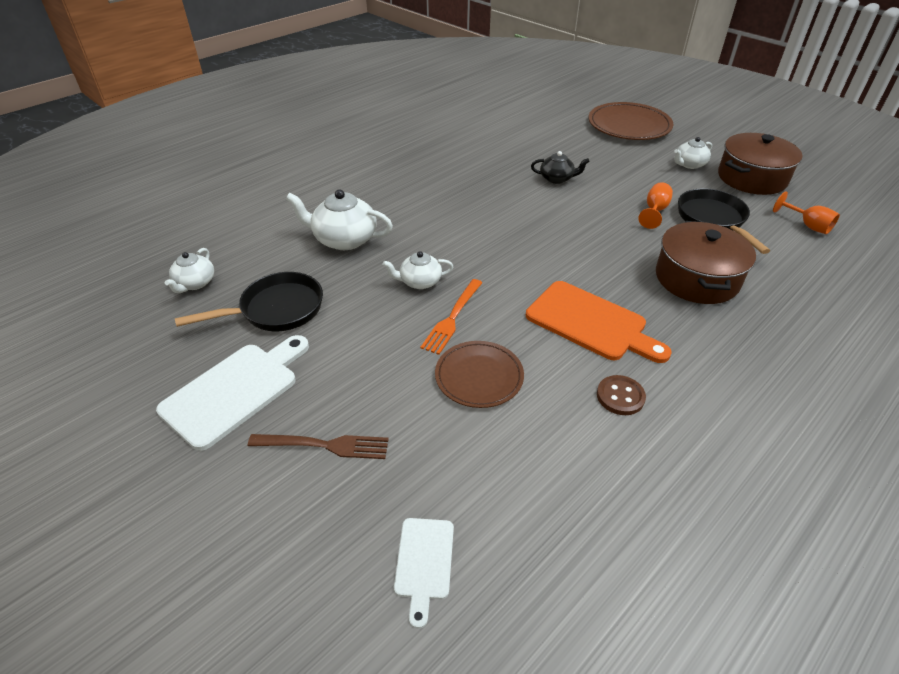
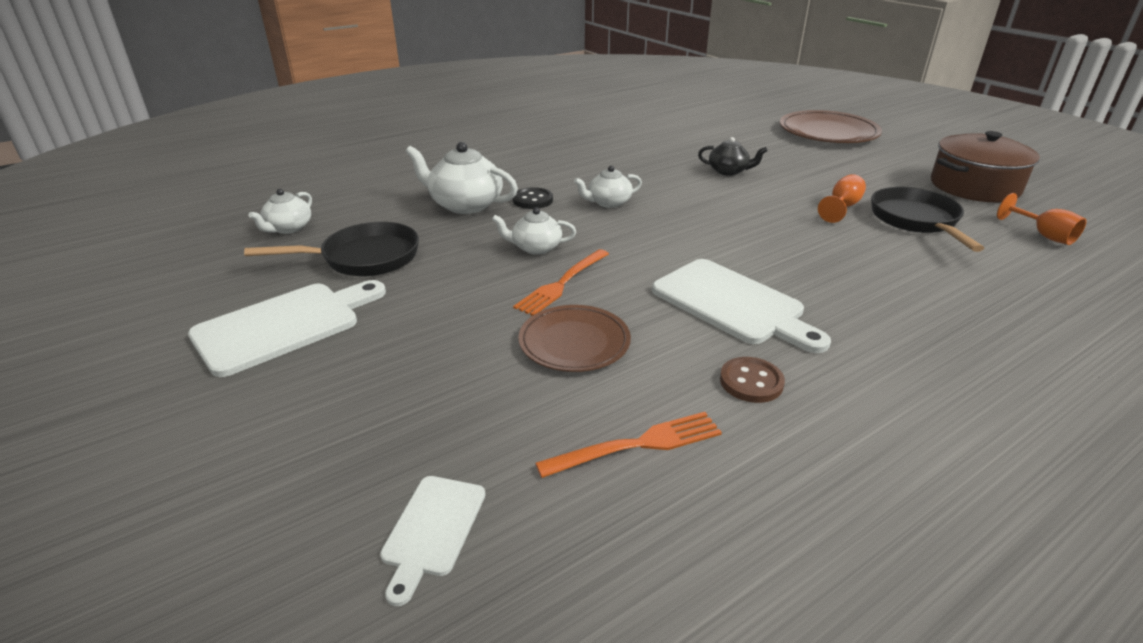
camera: 10 degrees right, 10 degrees down
brown fork [248,434,389,459] -> none
orange cutting board [526,281,672,363] -> white cutting board [652,259,831,353]
brown pot [656,221,756,304] -> none
white teapot [674,137,712,169] -> white teapot moved to [574,166,642,208]
none -> black button [513,187,553,209]
none -> orange fork [535,412,722,478]

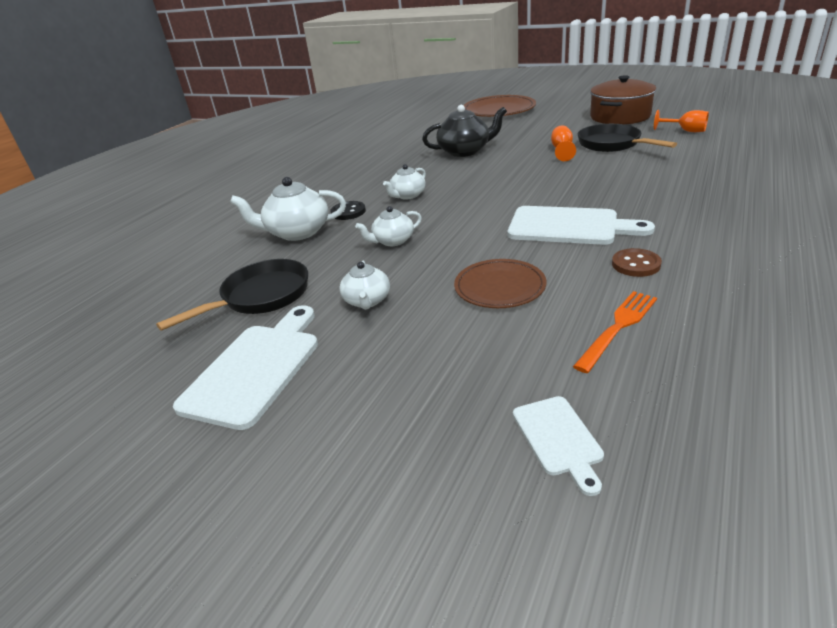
camera: 25 degrees left, 0 degrees up
white teapot [248,189,312,234] -> white teapot moved to [340,261,390,310]
orange fork [513,249,609,316] -> none
black teapot [698,137,768,176] -> black teapot [422,105,507,157], size x1.66

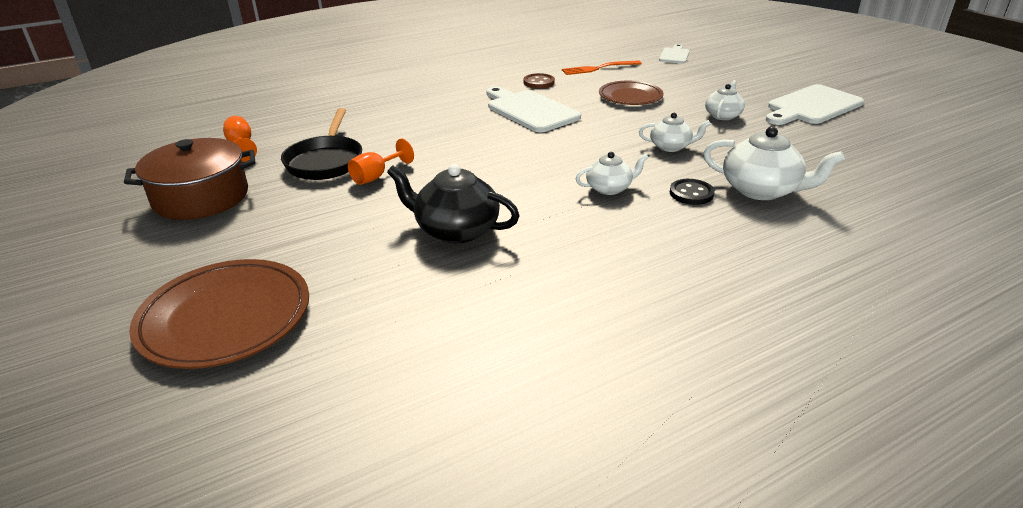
camera: 150 degrees left, 0 degrees up
black pan [156,259,308,331] -> none

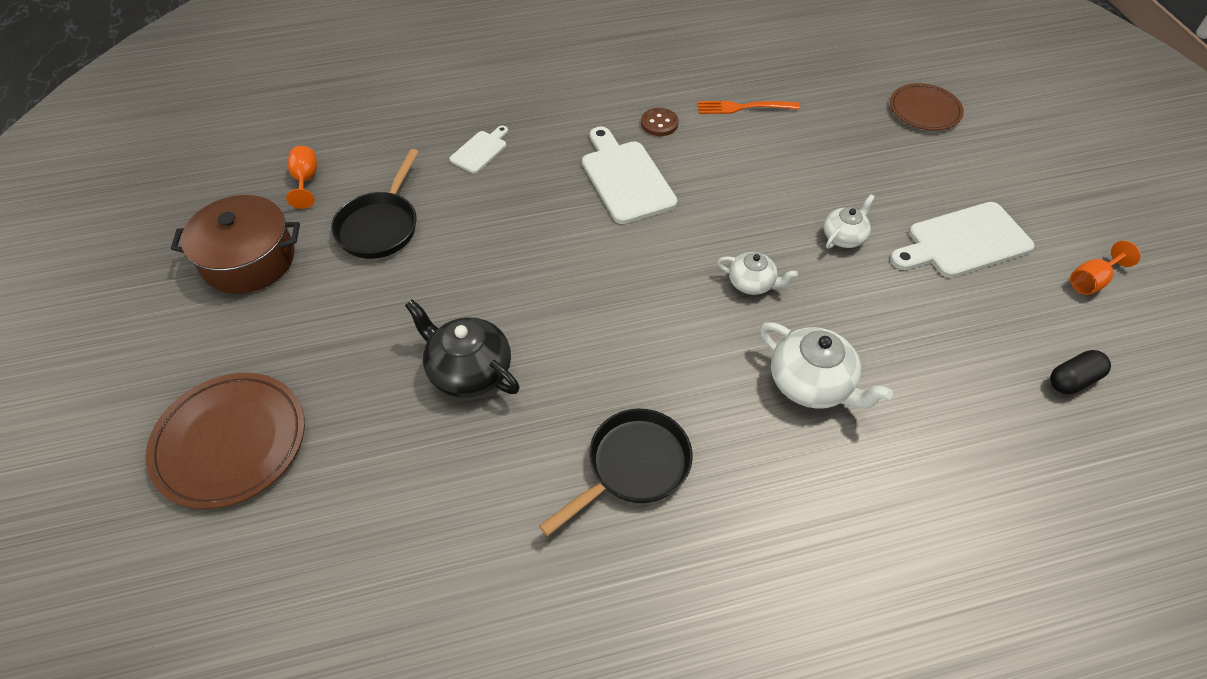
camera: 15 degrees right, 20 degrees up
orange goblet [348,139,414,185] -> orange goblet moved to [1070,241,1141,295]
white teapot [576,152,648,195] -> none
brown plate [599,81,663,105] -> brown plate moved to [890,83,964,130]
white cutting board [659,44,689,64] -> white cutting board moved to [449,126,508,173]
black button [670,179,715,205] -> none
none -> black pan [539,409,693,536]
none -> black capsule [1050,350,1111,394]

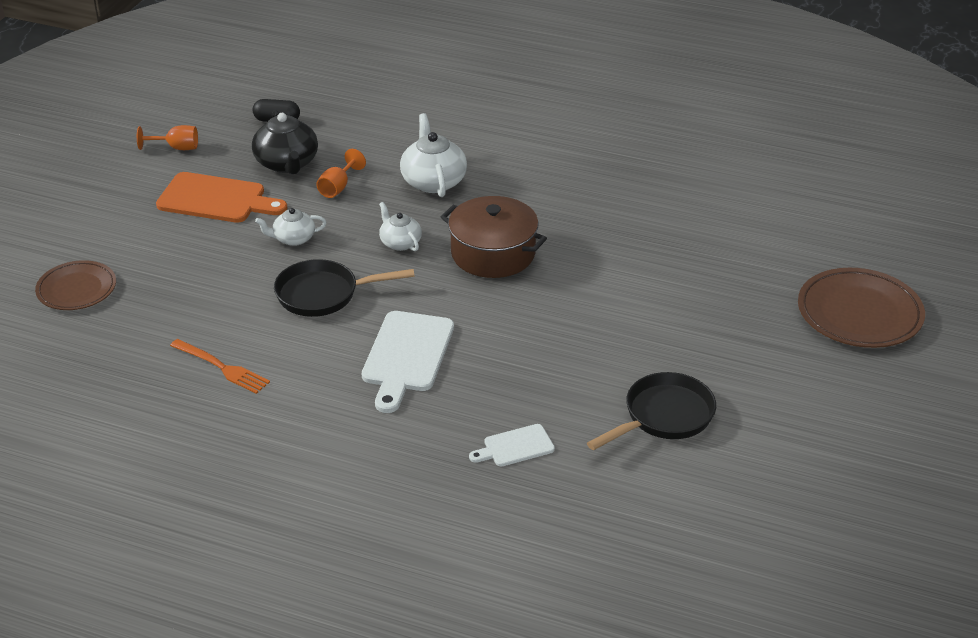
camera: 145 degrees left, 15 degrees down
brown pot [171,195,300,294] -> brown pot moved to [441,196,547,278]
orange goblet [286,146,317,209] -> orange goblet moved to [316,149,366,198]
black teapot [405,300,520,398] -> black teapot moved to [252,110,318,174]
black pan [539,409,693,536] -> black pan moved to [274,259,415,317]
brown button [641,108,679,136] -> none
white cutting board [890,202,1035,278] -> orange cutting board [156,172,287,223]

